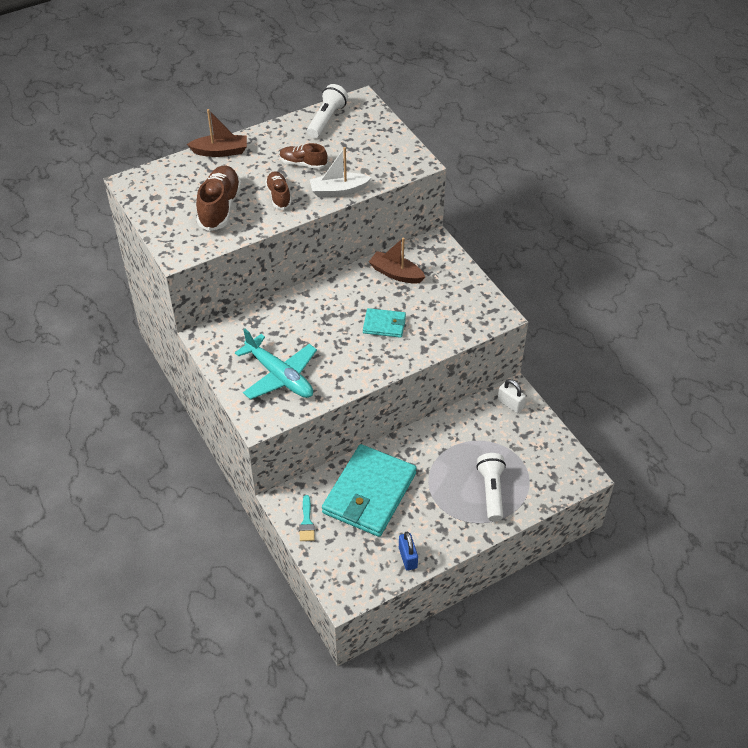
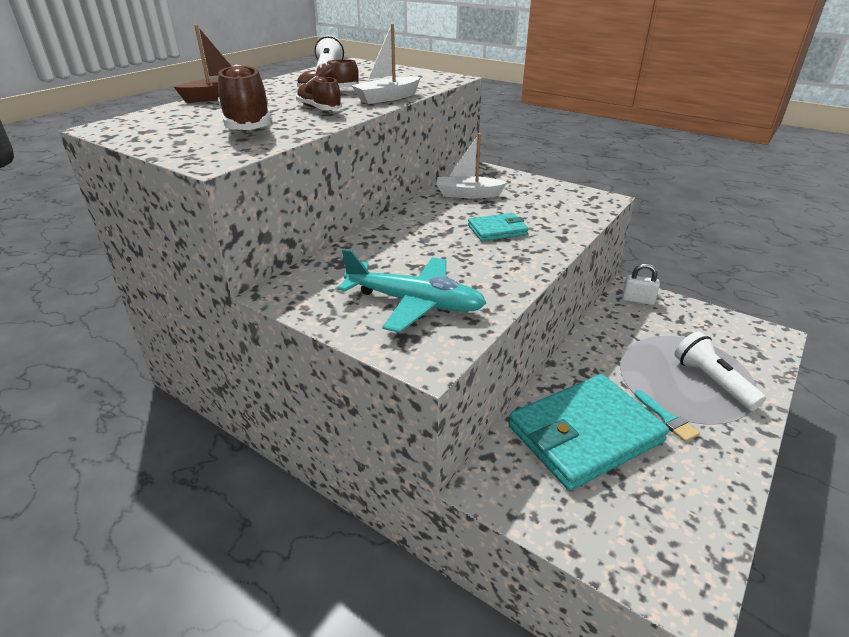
camera: 25 degrees left, 15 degrees down
turquoise brush [299,495,315,541] -> turquoise brush moved to [634,390,700,442]
turquoise wallet [322,444,417,537] -> turquoise wallet turned 60 degrees clockwise [509,374,669,491]
brown boat [369,238,425,284] -> white boat [437,133,507,199]
blue padlock [399,532,418,571] -> none

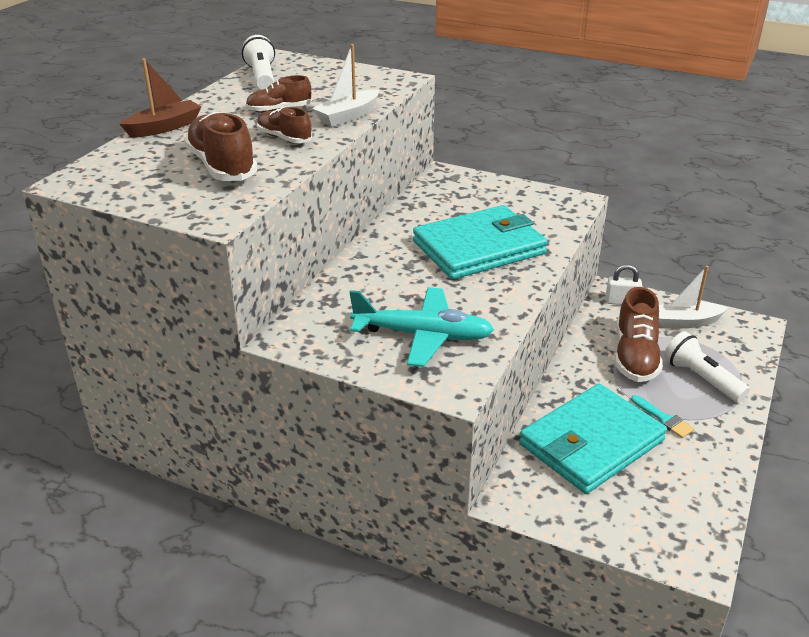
camera: 10 degrees left, 0 degrees up
white boat [437,133,507,199] -> white boat moved to [659,266,728,328]
turquoise wallet [468,213,529,241] -> turquoise wallet [413,205,548,279], size x2.11
none -> brown shoe [615,287,663,382]

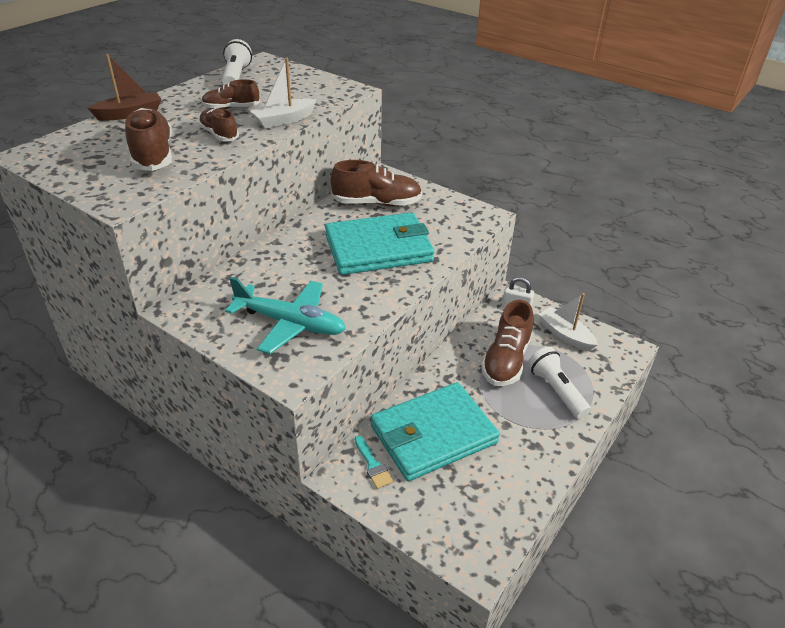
camera: 10 degrees right, 5 degrees up
turquoise brush [631,395,695,438] -> turquoise brush moved to [355,436,393,489]
white boat [659,266,728,328] -> white boat turned 45 degrees clockwise [539,293,598,351]
none -> brown shoe [331,160,422,207]

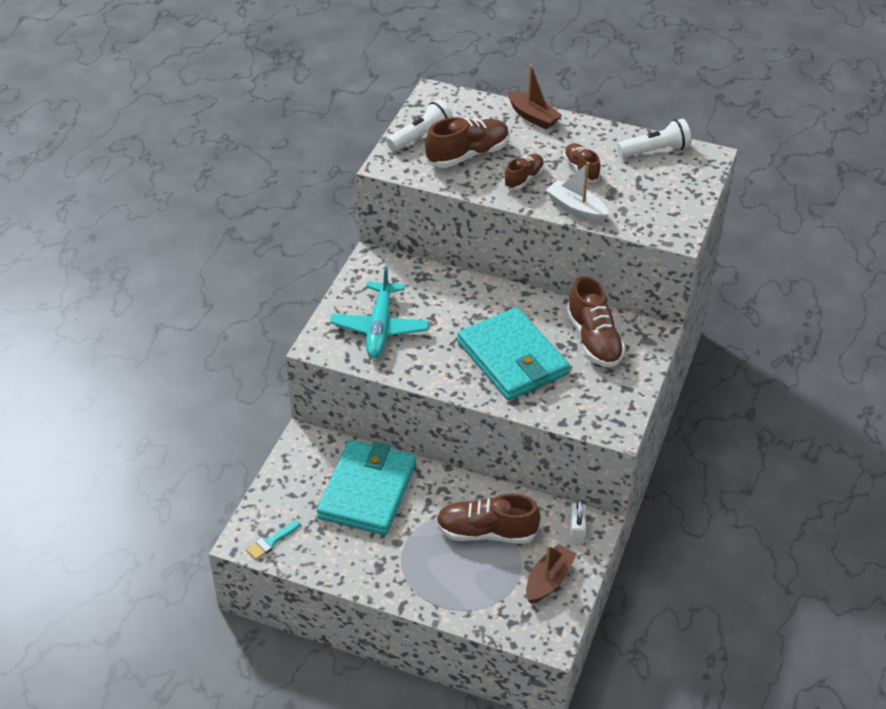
camera: 75 degrees right, 5 degrees up
turquoise brush [355,436,393,489] -> turquoise brush moved to [246,521,300,560]
turquoise wallet [371,382,500,481] -> turquoise wallet turned 60 degrees clockwise [317,440,416,535]
white flashlight [528,347,591,419] -> white flashlight moved to [386,100,453,151]
white boat [539,293,598,351] -> brown boat [526,544,577,604]

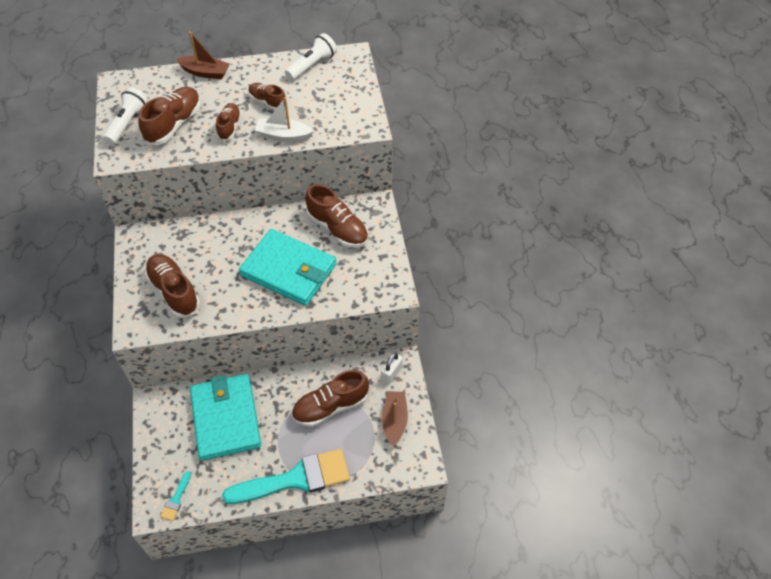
camera: 30 degrees left, 10 degrees up
turquoise plane [330,266,429,358] -> brown shoe [145,254,200,318]
white padlock [570,499,586,544] -> white padlock turned 60 degrees clockwise [381,353,403,384]
none -> turquoise brush [222,449,350,504]

